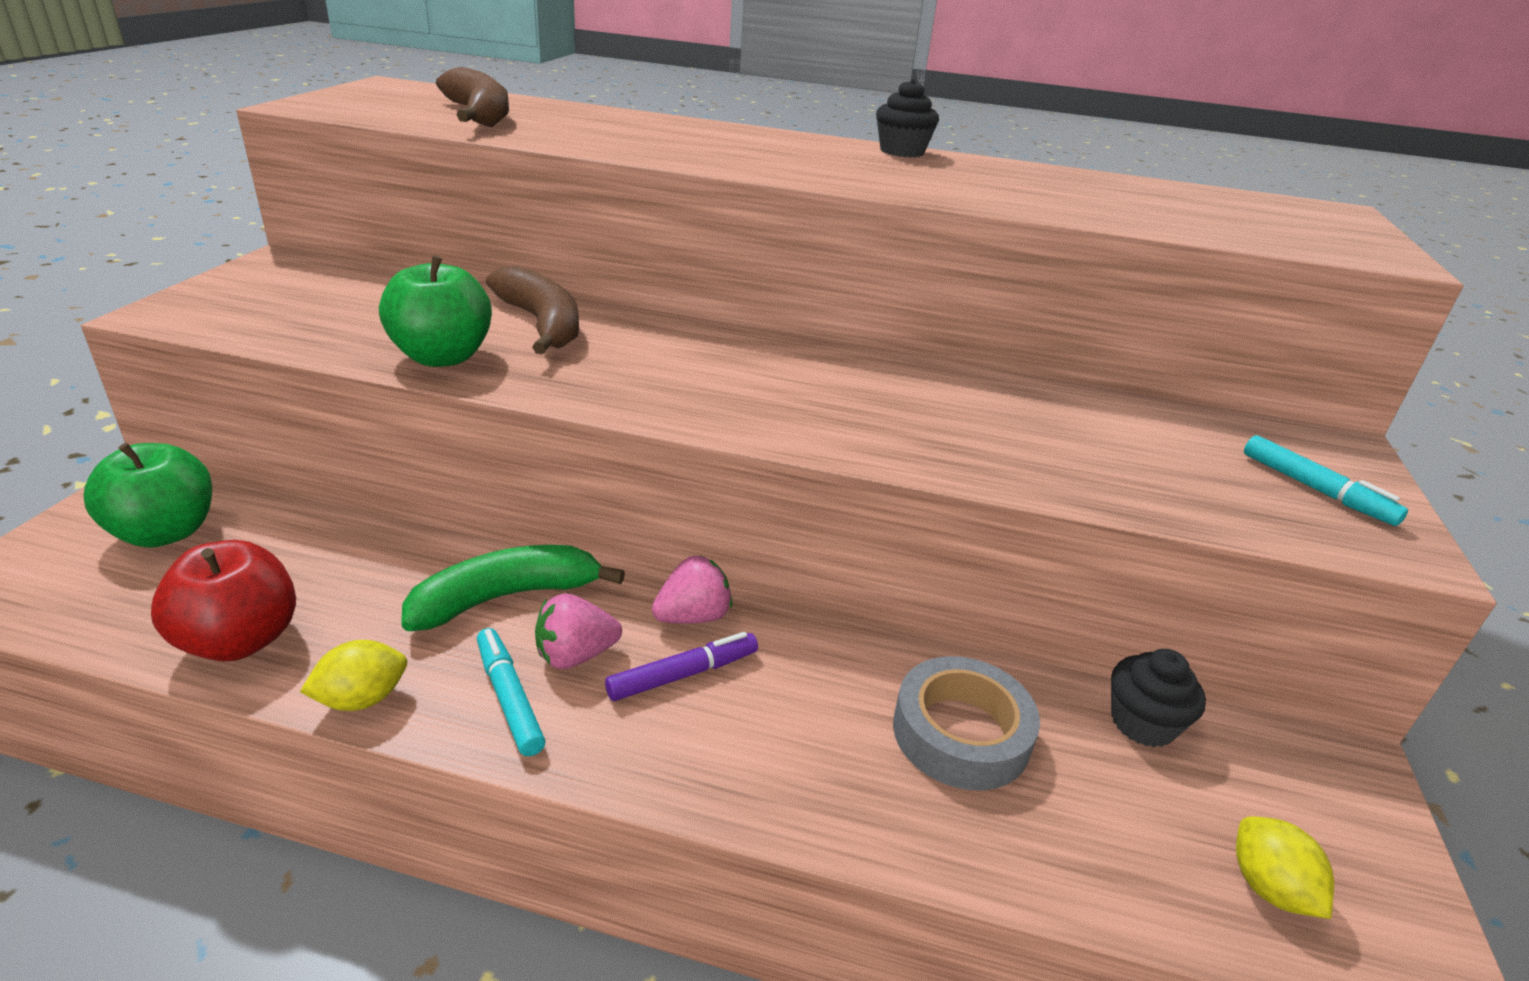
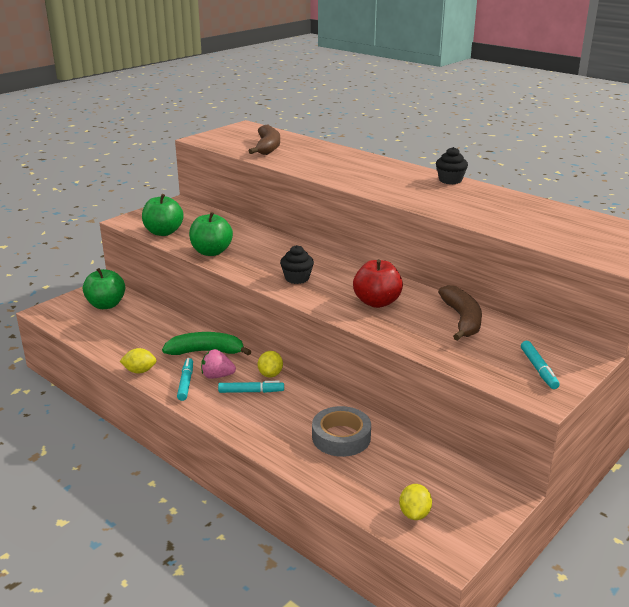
camera: 30 degrees right, 5 degrees down
red apple [151,540,296,661] -> red apple moved to [353,259,403,308]
brown banana [486,265,579,354] -> brown banana moved to [438,285,482,341]
purple marker [605,632,758,701] -> turquoise marker [218,381,284,393]
pink strawberry [652,555,732,624] -> yellow lemon [258,351,283,378]
black cupcake [1111,649,1206,747] -> black cupcake moved to [280,245,314,284]
none -> green apple [142,194,184,236]

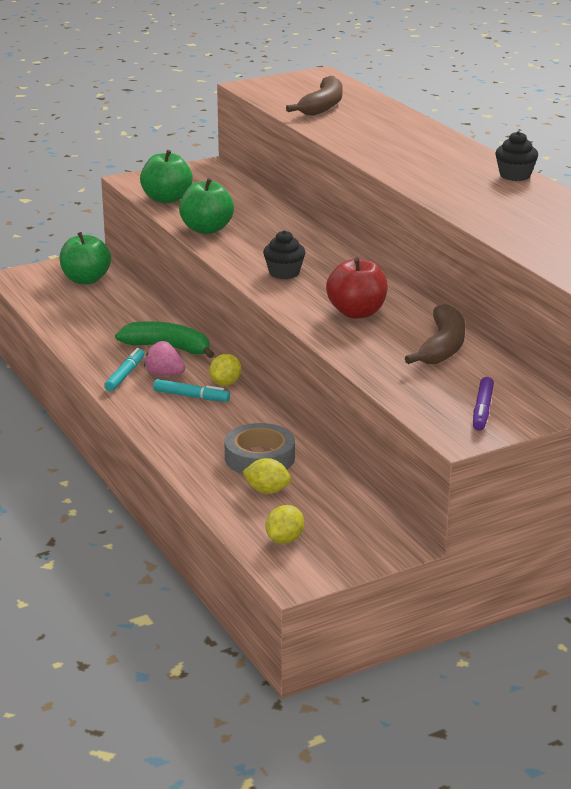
camera: 20 degrees right, 0 degrees up
yellow lemon [120,348,157,374] -> yellow lemon moved to [242,458,291,494]
turquoise marker [521,341,560,389] -> purple marker [473,377,494,431]

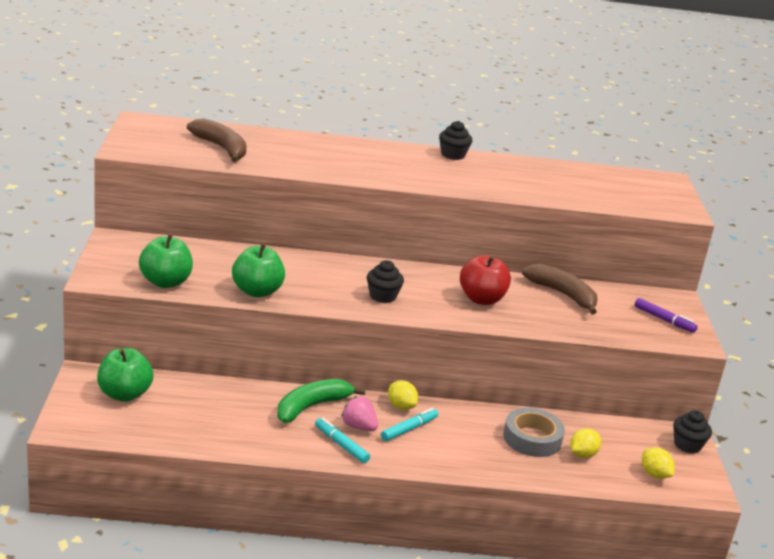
camera: 65 degrees left, 0 degrees up
pink strawberry [144,341,185,376] -> pink strawberry turned 75 degrees clockwise [341,396,378,431]
none -> black cupcake [673,410,712,454]

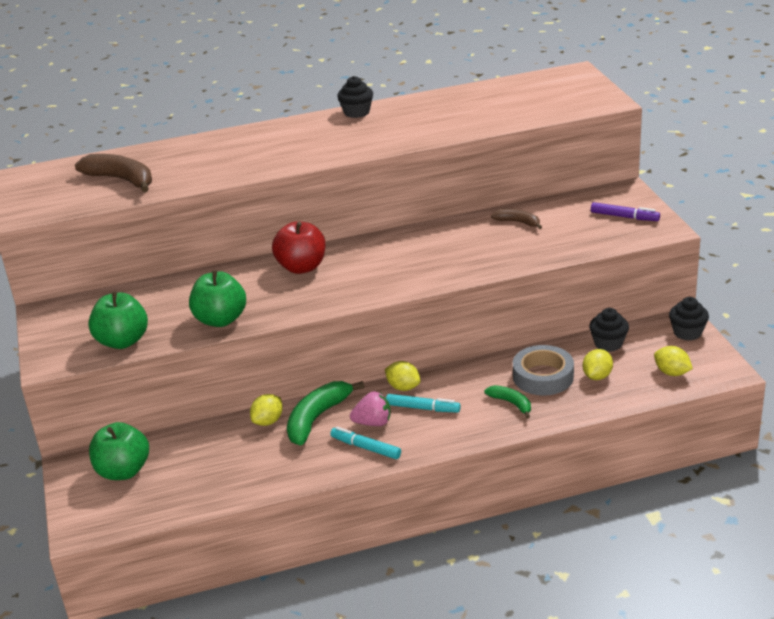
camera: 10 degrees left, 5 degrees up
pink strawberry [341,396,378,431] -> pink strawberry turned 150 degrees clockwise [350,392,390,426]
black cupcake [367,260,404,303] -> black cupcake moved to [589,308,629,352]
turquoise marker [381,408,438,441] -> turquoise marker turned 75 degrees clockwise [386,394,461,413]
red apple [460,255,511,305] -> red apple moved to [272,221,326,274]
brown banana [522,264,598,315] -> brown banana [491,209,542,229], size x0.56
none -> yellow lemon [250,394,283,426]
none -> green banana [484,385,531,418]

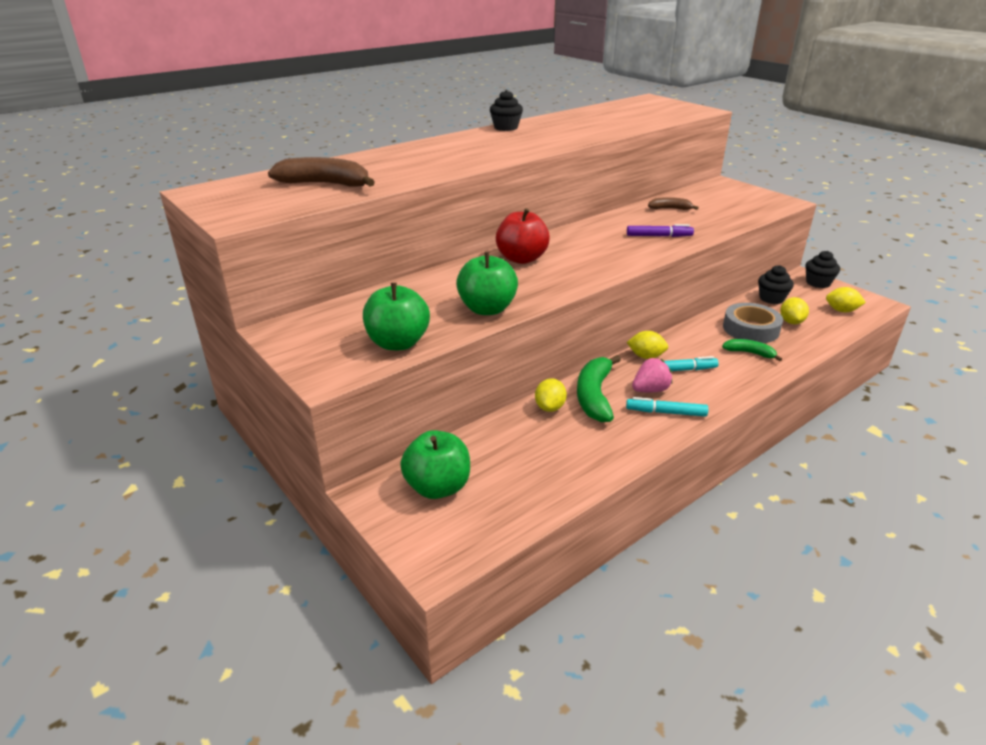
camera: 25 degrees left, 0 degrees up
purple marker [591,202,660,221] -> purple marker moved to [627,224,694,237]

